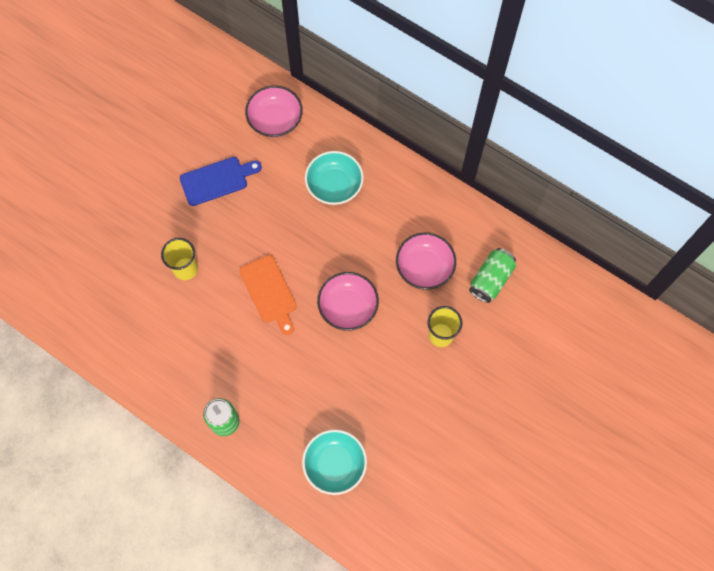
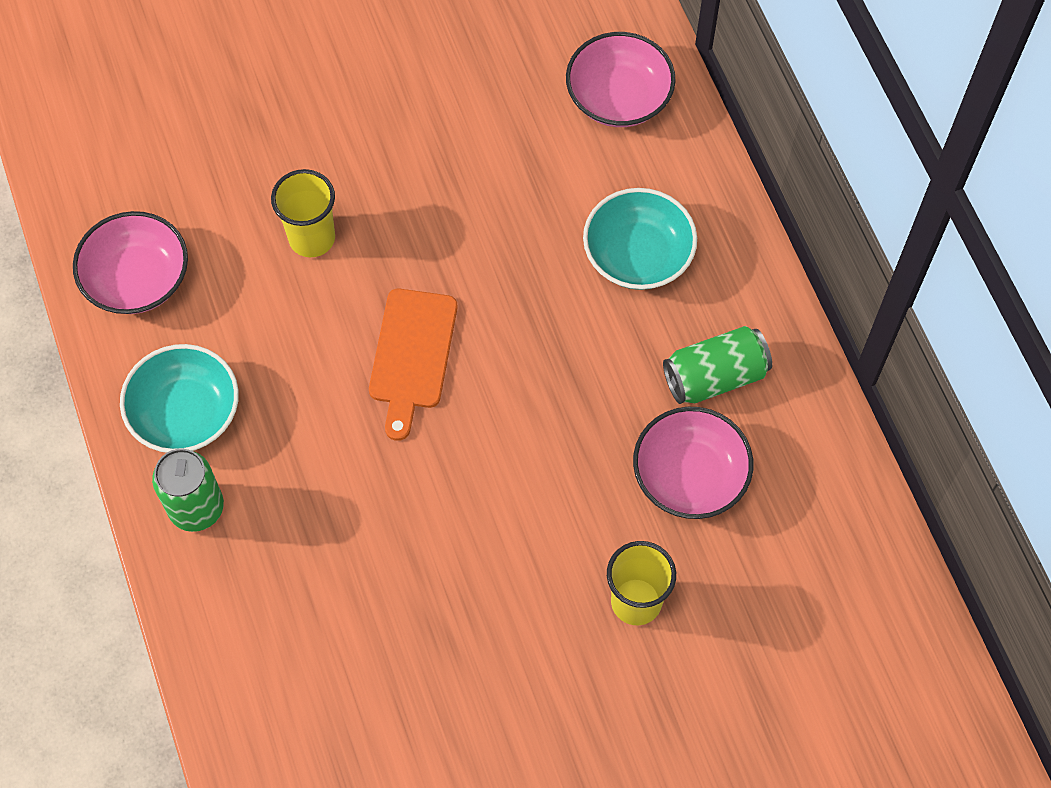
camera: 35 degrees right, 5 degrees down
blue cutting board [180,157,262,206] -> none
turquoise bowl [302,430,367,495] -> turquoise bowl moved to [120,344,239,453]
pink bowl [317,272,379,331] -> pink bowl moved to [73,211,188,314]
green can [469,248,516,303] -> green can moved to [663,326,772,404]

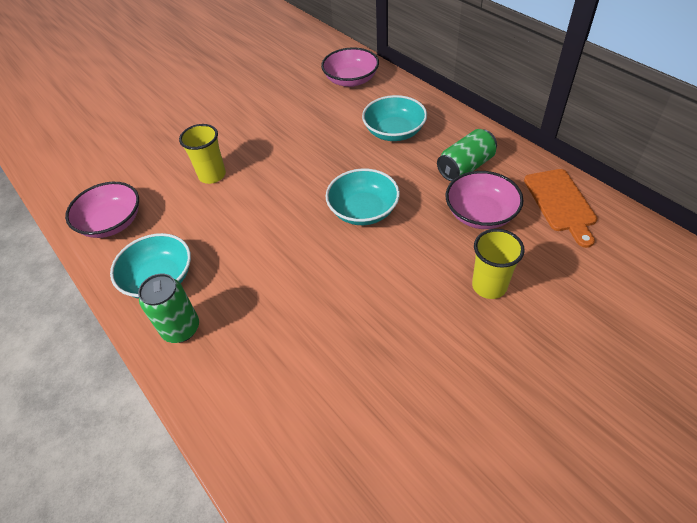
camera: 15 degrees left, 15 degrees down
orange cutting board [369,289,457,441] -> orange cutting board moved to [524,169,597,248]
none -> turquoise bowl [326,168,400,225]

